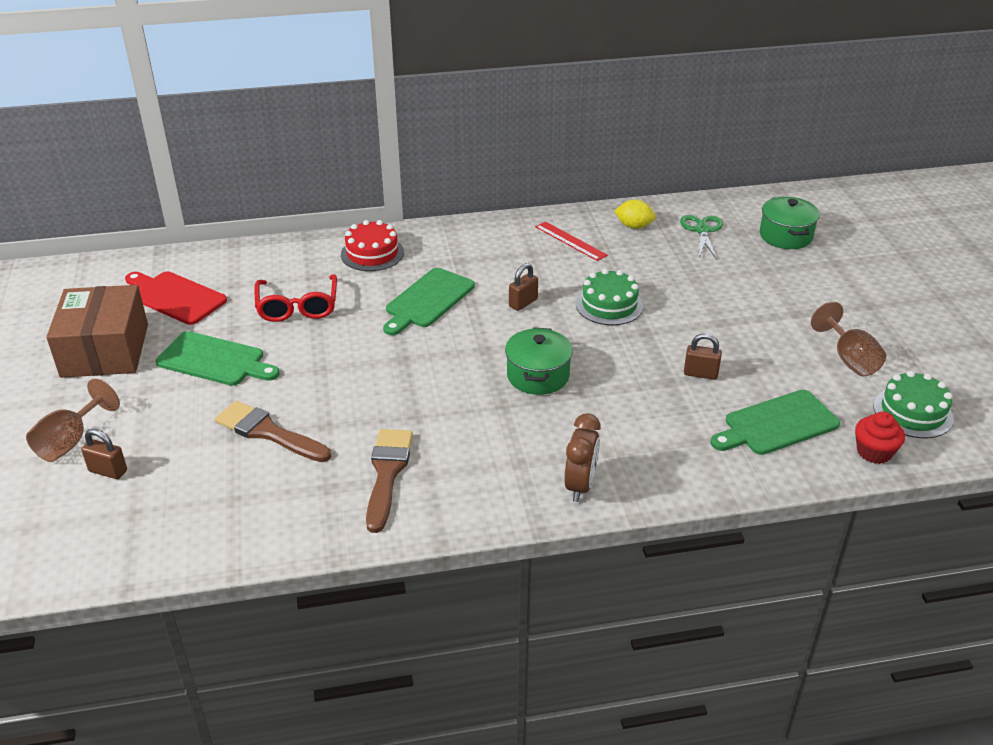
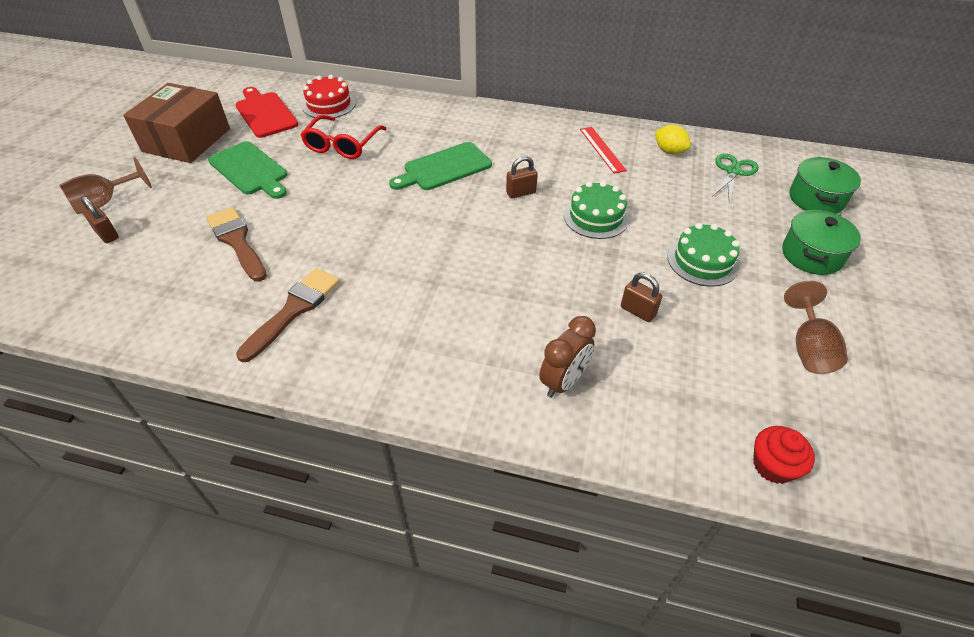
camera: 25 degrees right, 10 degrees up
red cake [341,220,404,271] -> red cake moved to [302,75,356,118]
green pot [505,327,573,395] -> green pot moved to [782,210,861,275]
brown clock [564,413,601,502] -> brown clock moved to [539,316,596,398]
green cutting board [711,390,840,455] -> none
green cake [873,371,954,438] -> green cake moved to [667,223,740,287]

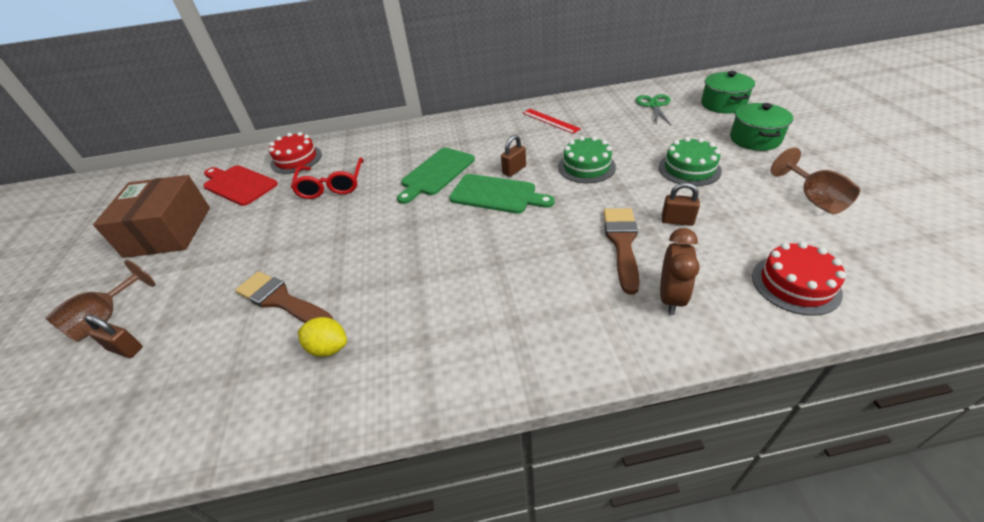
camera: 20 degrees left, 5 degrees down
green cutting board [208,141,287,199] -> green cutting board moved to [449,174,555,214]
brown brush [236,268,340,362] -> brown brush moved to [603,208,640,294]
yellow lemon [655,125,691,154] -> yellow lemon moved to [298,317,347,357]
red cupcake [753,426,815,484] -> none
none -> red cake [752,242,846,316]

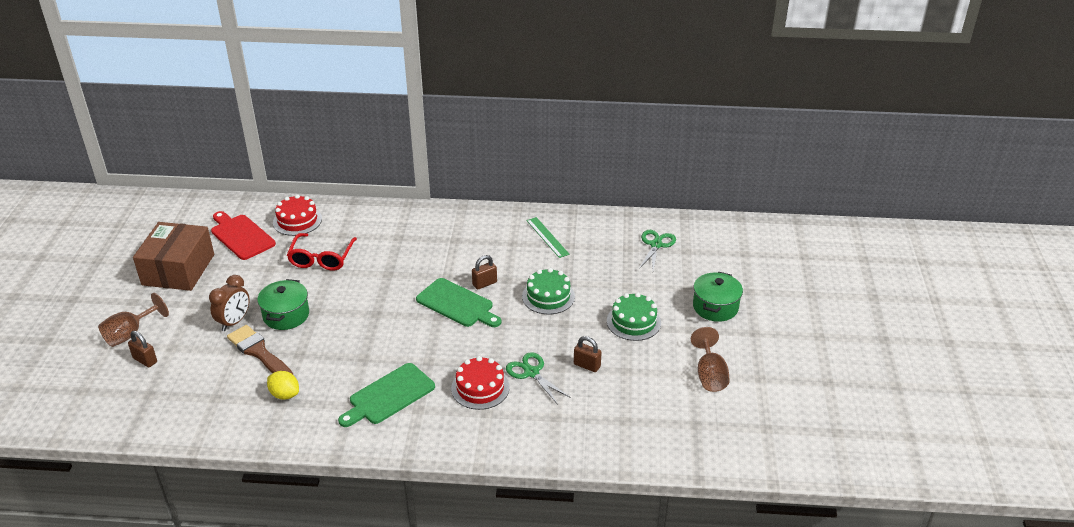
camera: 10 degrees right, 5 degrees down
green cutting board [397,148,475,204] -> green cutting board moved to [338,363,435,427]
red ruler [523,109,581,134] -> green ruler [526,217,569,258]
brown brush [603,208,640,294] -> green scissors [506,352,571,405]
brown clock [660,228,700,315] -> brown clock moved to [209,275,249,331]
green pot [701,71,755,114] -> green pot moved to [257,279,309,330]
red cake [752,242,846,316] -> red cake moved to [451,356,510,410]

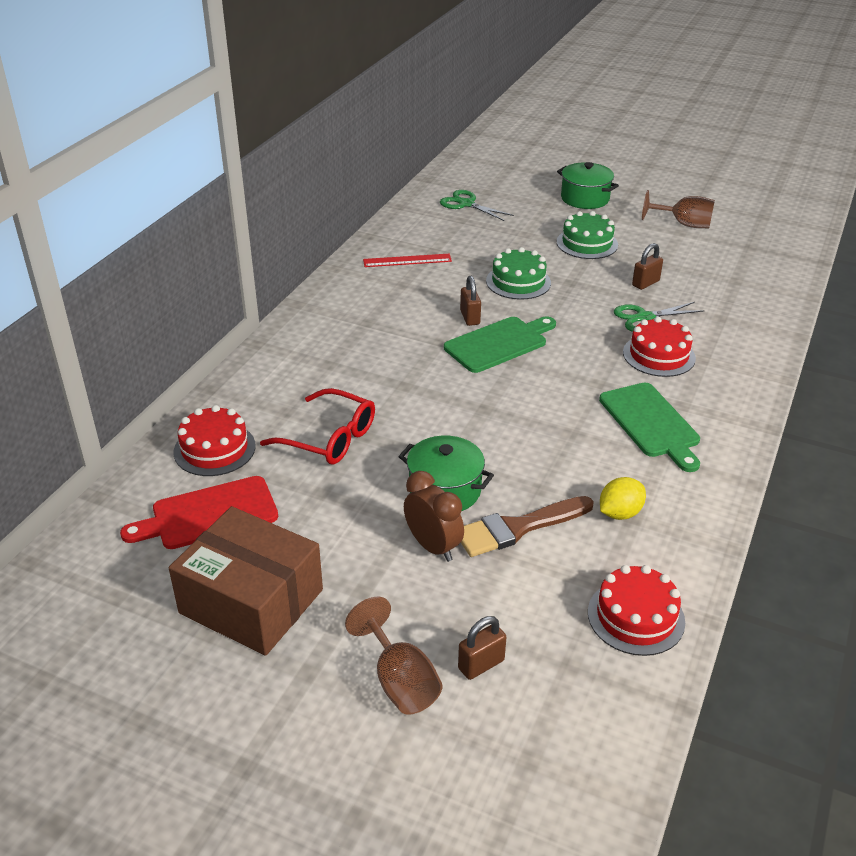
camera: 70 degrees left, 0 degrees up
green ruler [526,217,569,258] -> red ruler [363,254,452,267]
none -> red cake [588,565,685,656]

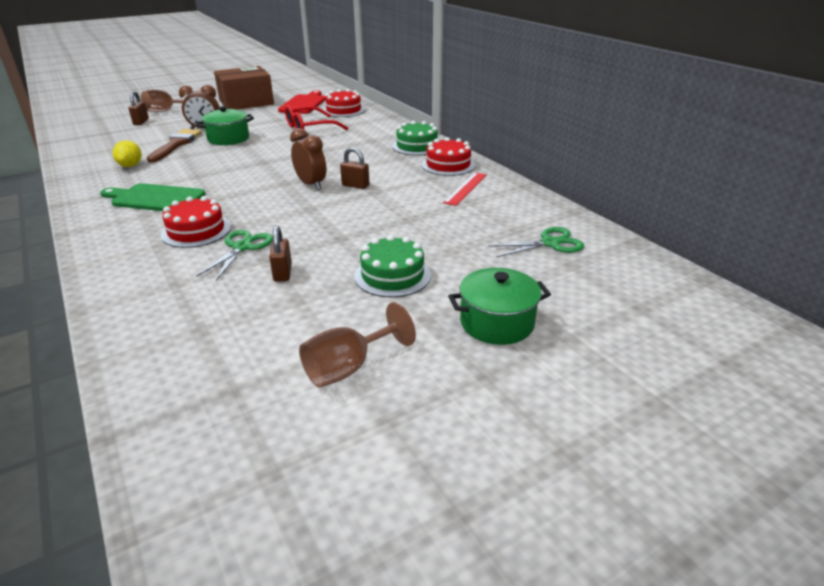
camera: 125 degrees right, 5 degrees down
green cutting board [444,317,556,373] -> brown clock [290,128,326,190]
green cake [486,247,551,300] -> green cake moved to [392,121,438,155]
red cake [588,565,685,656] -> red cake moved to [421,137,475,176]

